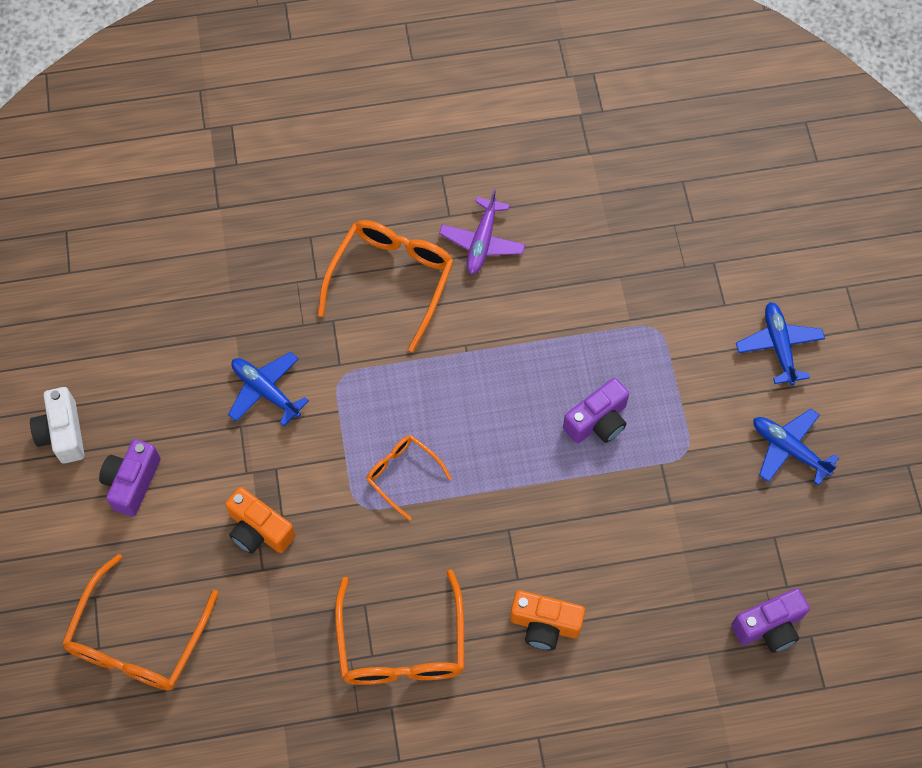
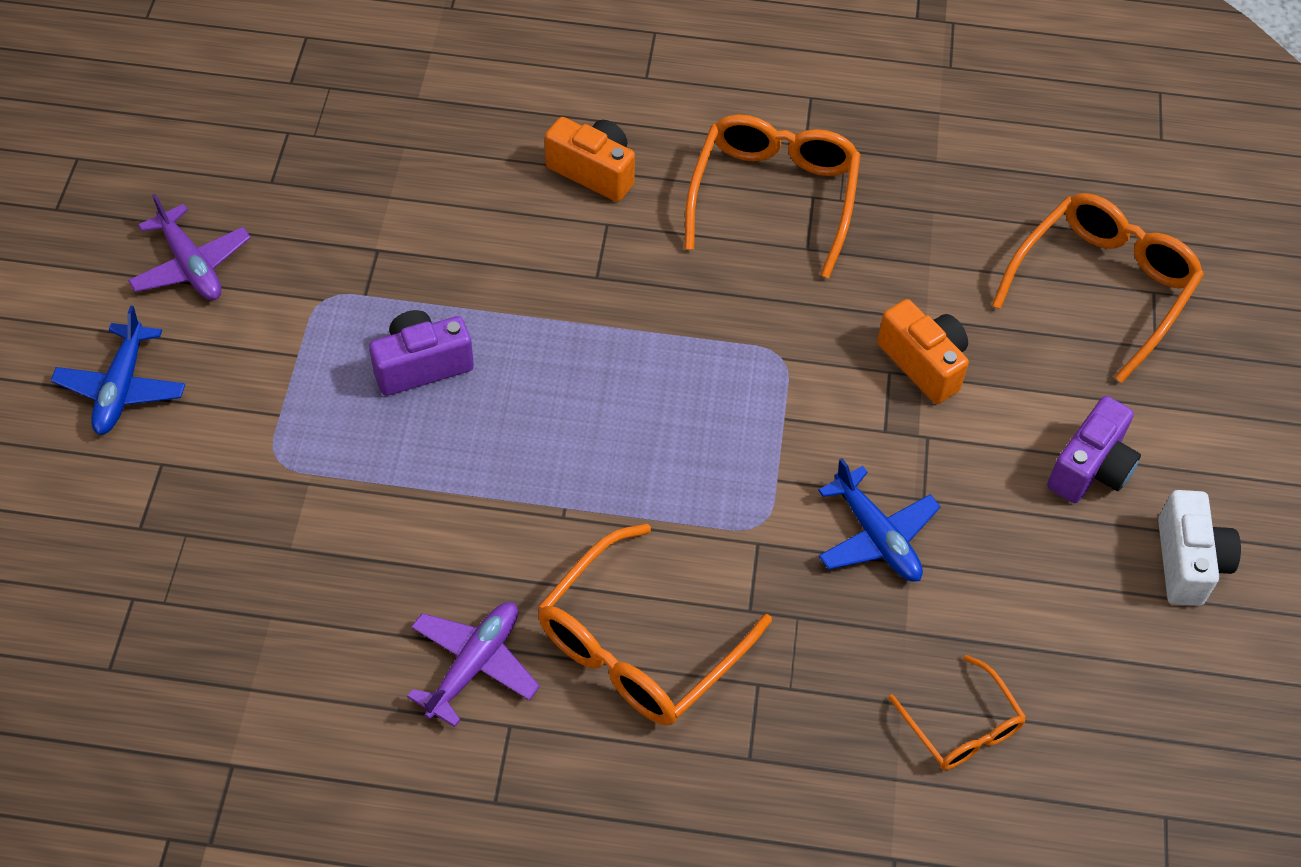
camera: 165 degrees left, 10 degrees down
orange glasses [366,435,452,521] -> orange glasses moved to [889,655,1026,770]
purple camera [731,588,810,653] -> none
blue plane [753,408,839,485] -> purple plane [128,194,251,300]

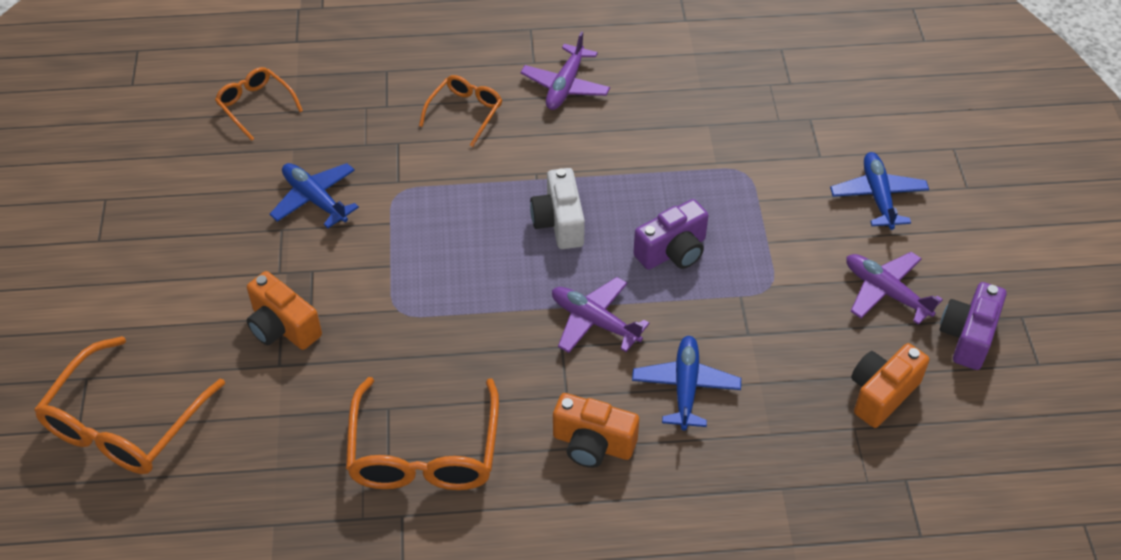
camera: 170 degrees right, 5 degrees down
orange glasses [538,524,772,726] -> orange glasses [419,75,502,147], size x0.56
purple camera [1047,396,1141,503] -> purple camera moved to [939,282,1006,370]
white camera [1158,490,1241,606] -> white camera moved to [530,168,585,249]
none -> purple plane [552,277,649,353]
none -> blue plane [632,336,741,430]
none -> orange camera [851,343,929,428]

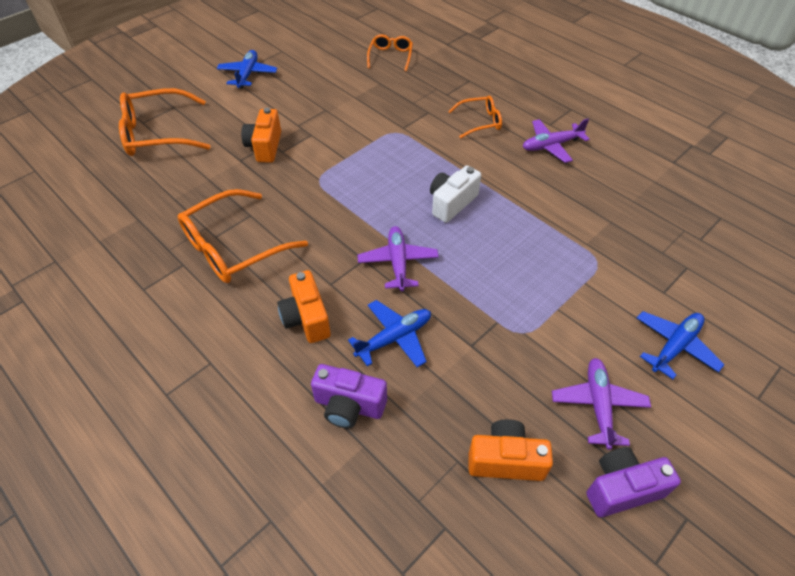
camera: 50 degrees right, 0 degrees up
blue plane [270,163,359,228] -> blue plane moved to [217,50,278,89]
purple camera [633,199,708,270] -> purple camera moved to [311,364,387,428]

